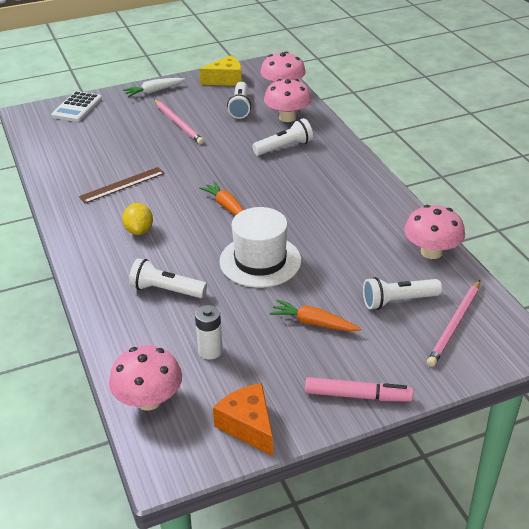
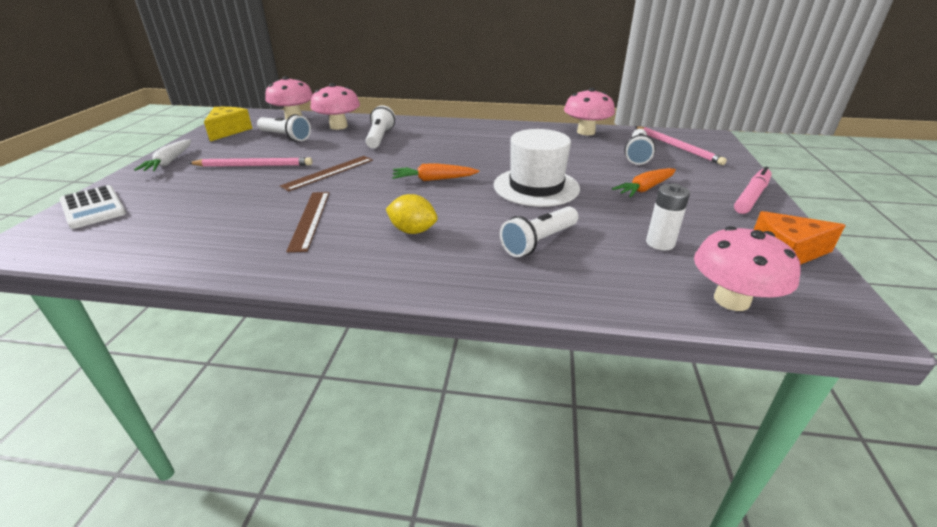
camera: 60 degrees left, 5 degrees down
none -> brown ruler [280,156,373,191]

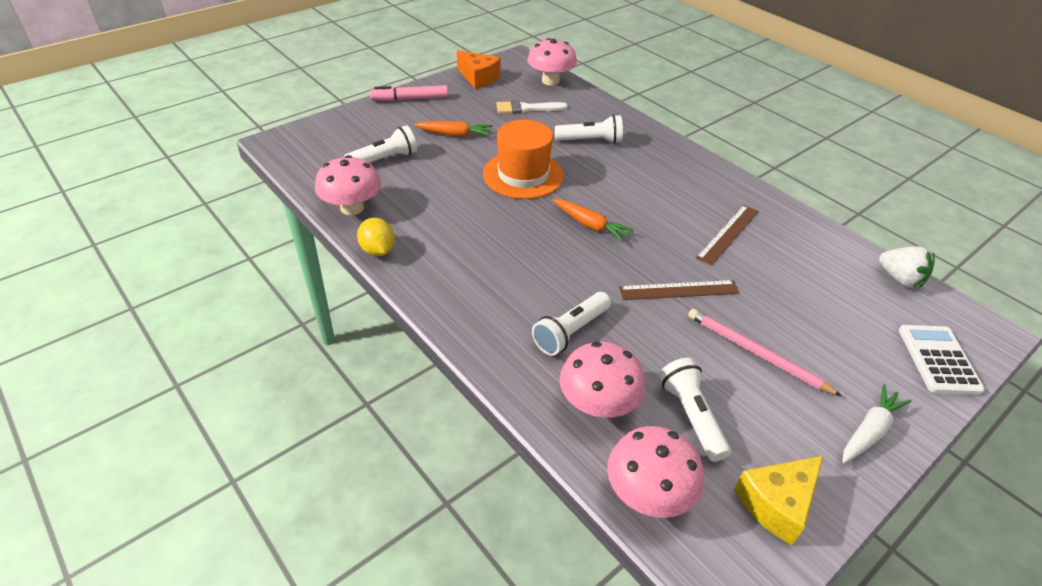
camera: 140 degrees left, 10 degrees up
yellow lemon [386,194,438,234] -> yellow lemon moved to [357,218,395,256]
white hat [494,129,580,207] -> orange hat [483,120,564,199]
pink pencil [635,126,727,165] -> none
white battery [646,184,690,250] -> white brush [496,100,568,114]
none -> white strawberry [879,246,935,288]

